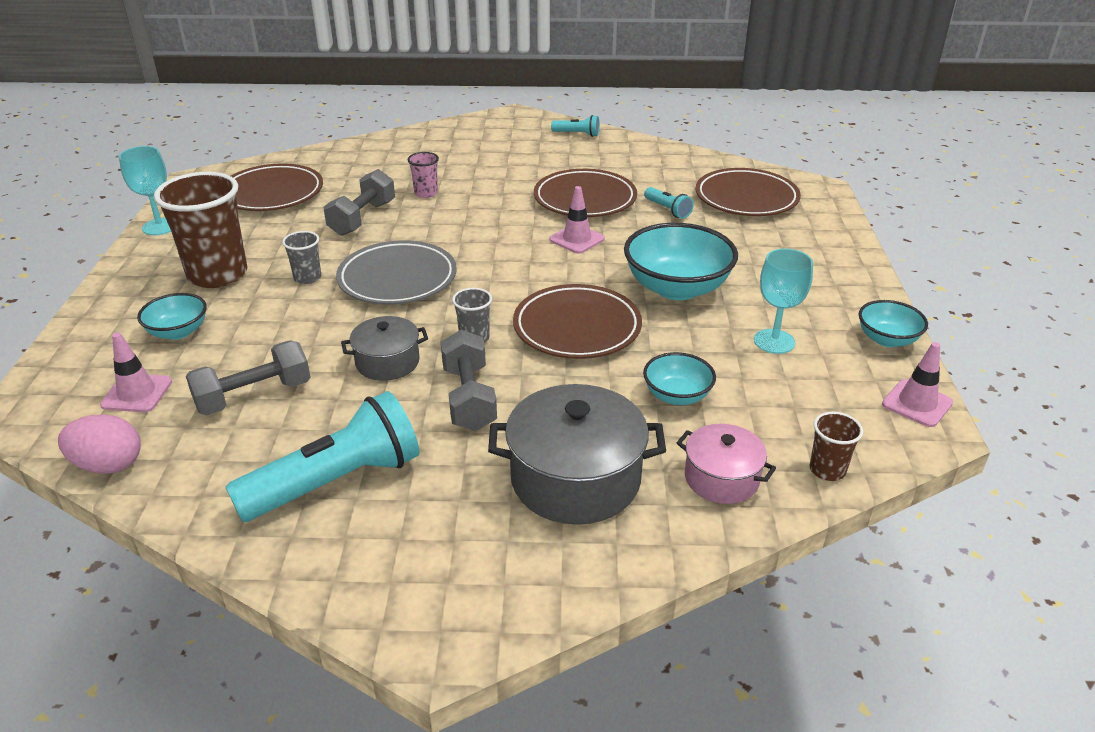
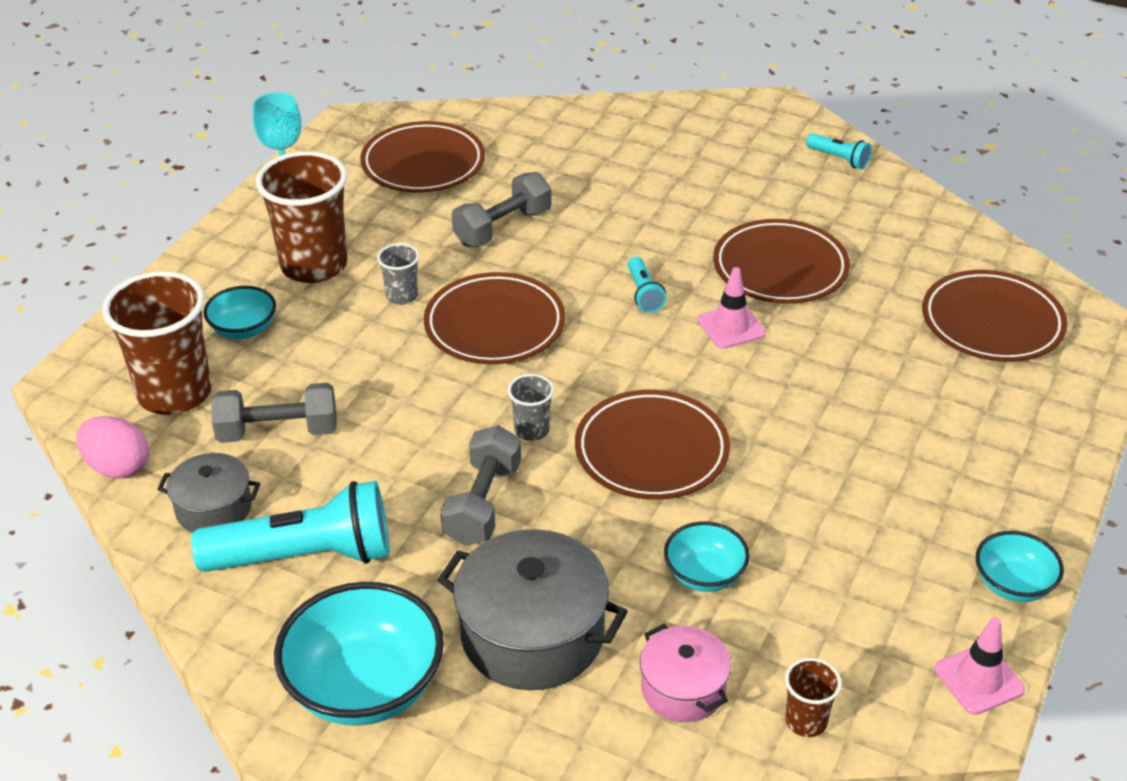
camera: 25 degrees right, 5 degrees up
pink traffic cone [100,332,172,412] -> brown cup [102,271,212,415]
grey plate [336,240,457,305] -> brown plate [424,272,565,364]
grey pot [341,316,428,381] -> grey pot moved to [157,453,260,533]
pink cup [408,152,439,198] -> none
turquoise bowl [624,223,738,300] -> turquoise bowl moved to [274,582,444,726]
turquoise flashlight [644,187,694,219] -> turquoise flashlight moved to [628,257,667,313]
turquoise goblet [754,249,813,354] -> none

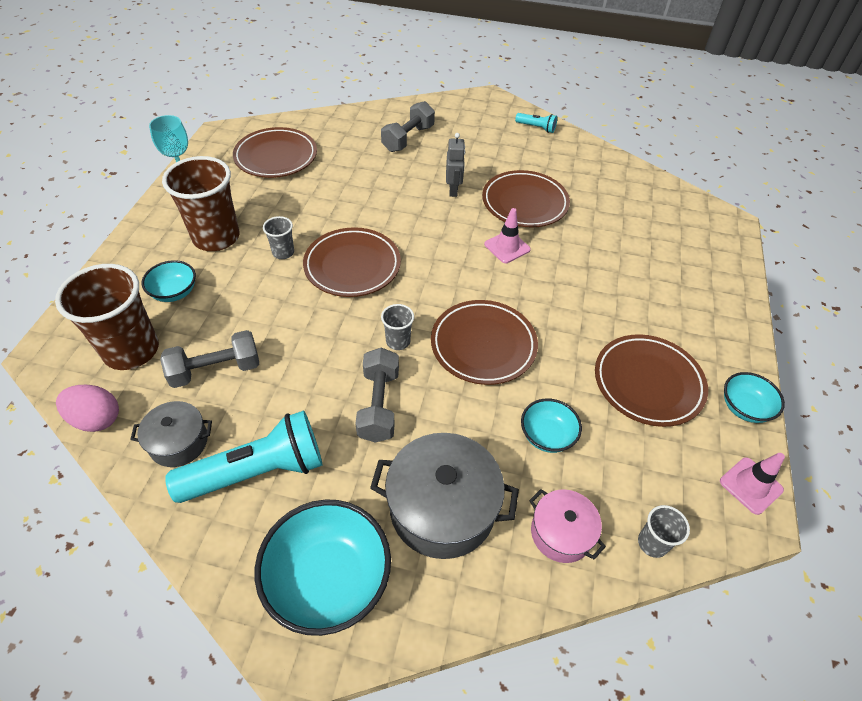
camera: 15 degrees left, 10 degrees up
grey dumbbell [451,172,552,247] -> grey dumbbell moved to [381,101,435,152]
turquoise flashlight [628,257,667,313] -> none
brown cup [785,658,841,737] -> grey cup [638,505,690,558]
brown plate [922,270,1068,362] -> brown plate moved to [595,334,708,427]
none -> grey robot [446,133,465,197]

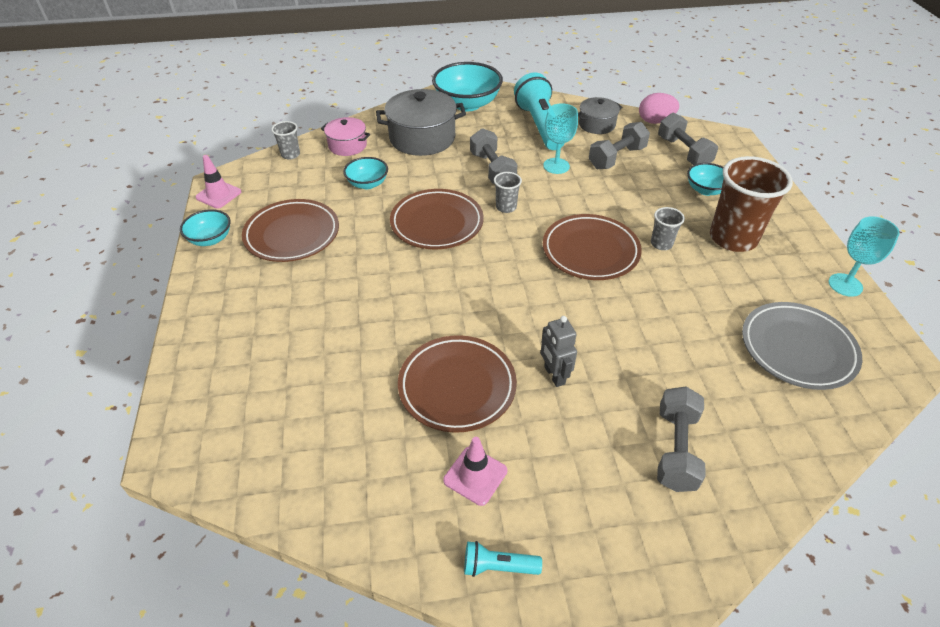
camera: 160 degrees right, 5 degrees down
brown cup [55,264,159,370] -> grey dumbbell [658,113,718,165]
turquoise flashlight [165,410,322,503] -> turquoise flashlight turned 120 degrees clockwise [514,73,565,150]
brown plate [233,127,317,178] -> grey plate [742,302,862,390]
pink traffic cone [484,208,531,263] -> pink traffic cone moved to [443,437,507,506]
none -> turquoise goblet [543,103,578,174]

